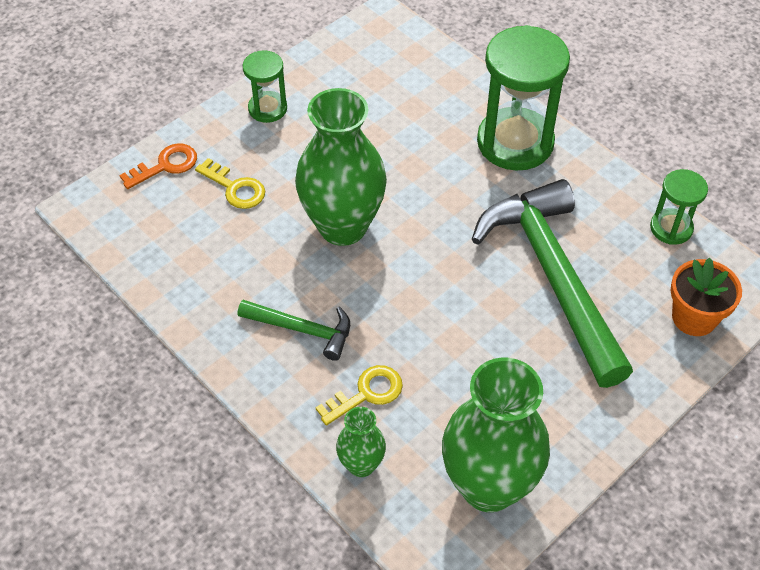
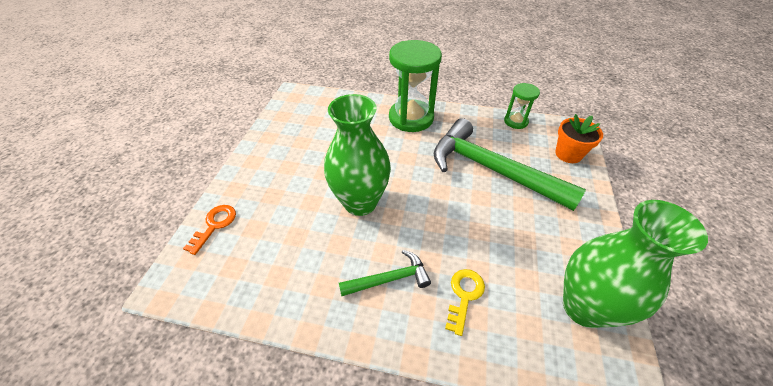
camera: 35 degrees left, 5 degrees down
yellow key [195,158,265,209] -> none
green hourglass [243,50,287,123] -> none
green vase [336,407,386,477] -> none

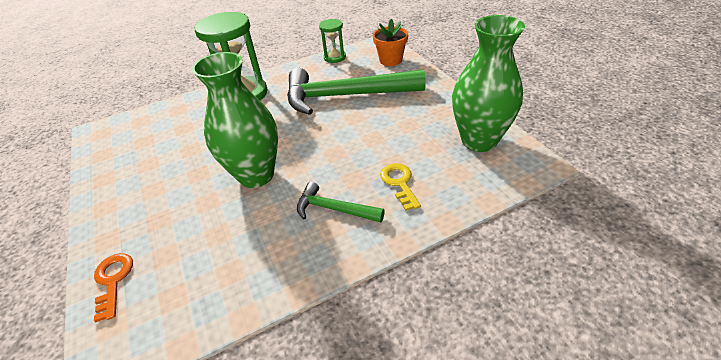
camera: 35 degrees left, 5 degrees down
green hammer [339,250,431,296] -> green hammer turned 105 degrees counterclockwise [297,182,385,223]

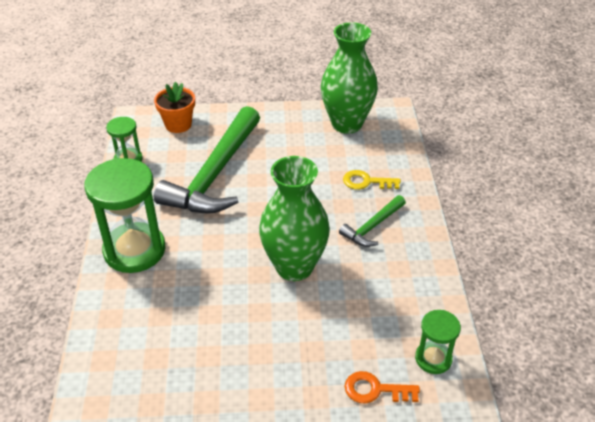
camera: 70 degrees left, 0 degrees up
none -> green hourglass [415,310,461,374]

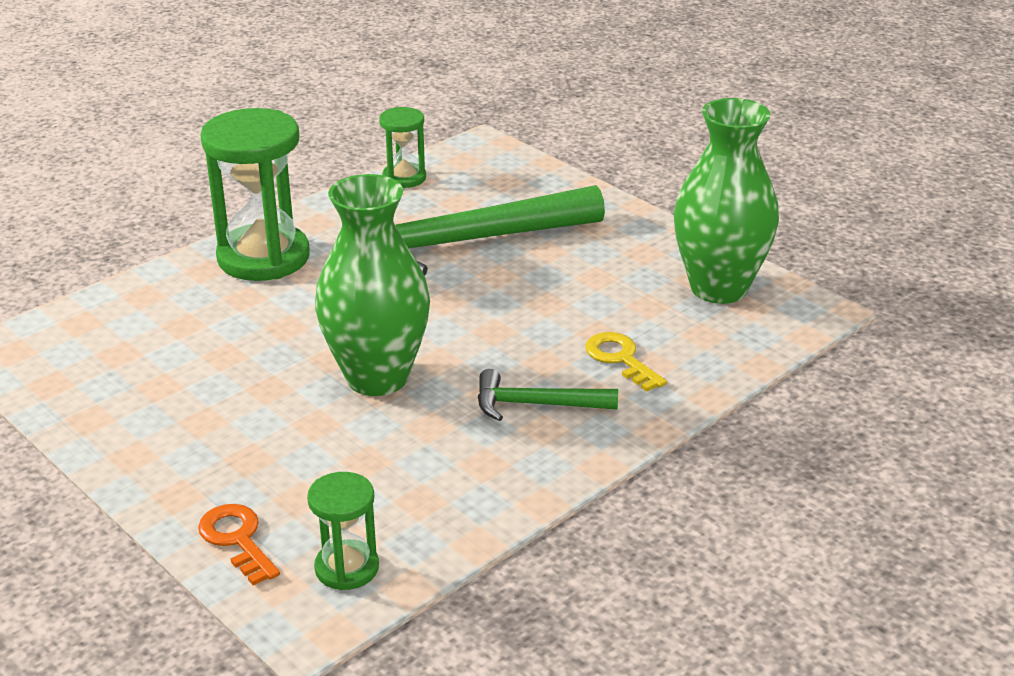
camera: 50 degrees right, 10 degrees down
orange flower pot [154,82,195,133] -> none

